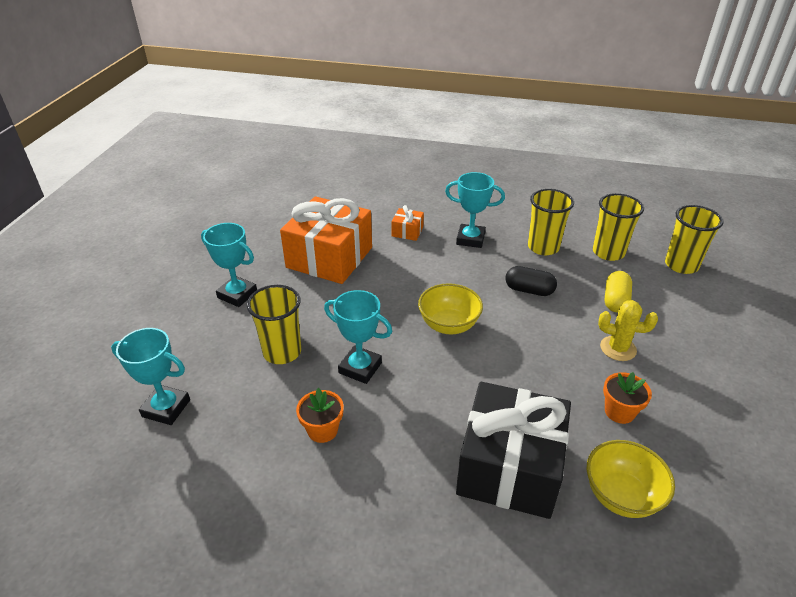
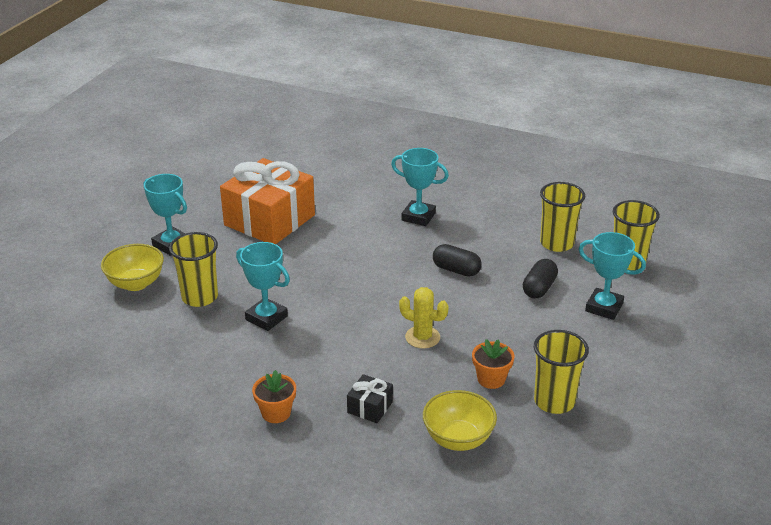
camera: 10 degrees right, 5 degrees down
turquoise trophy [111,328,190,425] -> turquoise trophy moved to [579,232,646,320]
orange flower pot [296,388,344,443] -> orange flower pot moved to [252,370,296,423]
orange gift [392,205,424,241] -> none
yellow bowl [418,283,483,334] -> yellow bowl moved to [101,244,164,291]
black gift [456,382,571,519] -> black gift [347,374,393,423], size x0.42
yellow cup [528,189,574,255] -> yellow cup moved to [534,330,589,414]
yellow cactus [598,300,658,361] -> yellow cactus moved to [399,287,449,348]
yellow capsule [604,271,632,312] -> black capsule [523,259,558,299]

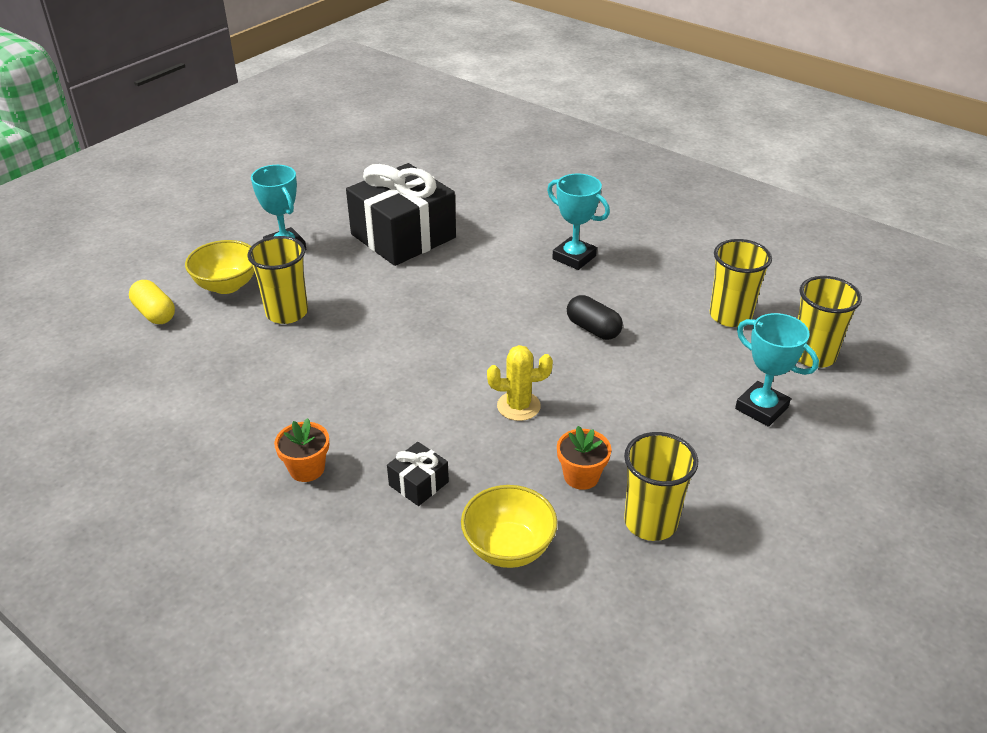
camera: 15 degrees right, 5 degrees up
orange gift [220,158,315,244] -> black gift [346,163,456,266]
turquoise trophy [236,242,290,331] -> none
yellow cactus [399,287,449,348] -> yellow cactus turned 45 degrees counterclockwise [487,345,553,421]
black capsule [523,259,558,299] -> none
none -> yellow capsule [129,280,175,324]

